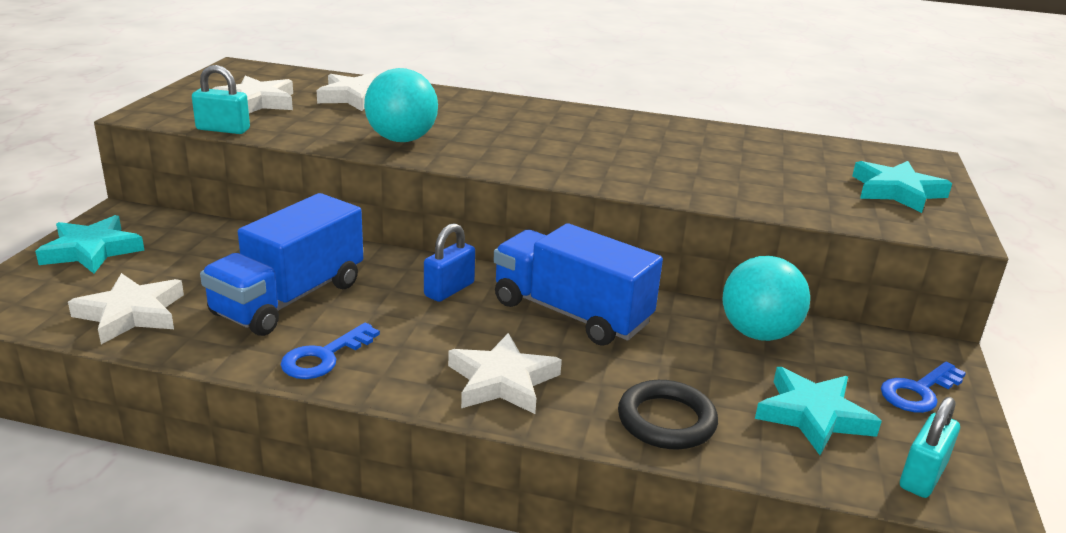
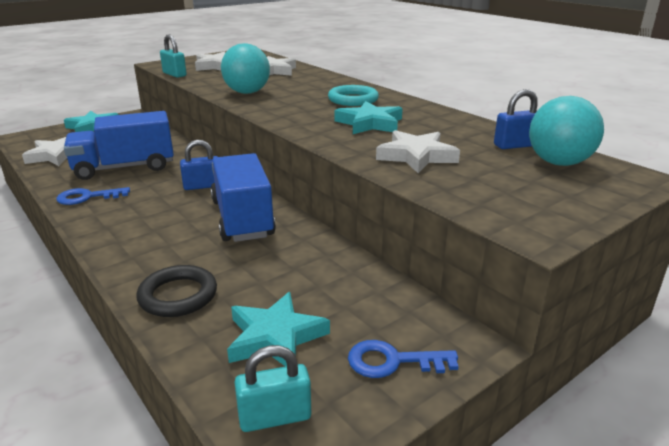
camera: 40 degrees right, 0 degrees up
white star [448,333,562,414] -> white star moved to [376,130,460,173]
turquoise ball [722,256,810,341] -> turquoise ball moved to [529,96,604,166]
turquoise star [852,161,952,213] -> turquoise star moved to [335,101,403,134]
none -> turquoise ring [328,85,379,106]
none -> blue padlock [494,89,538,149]

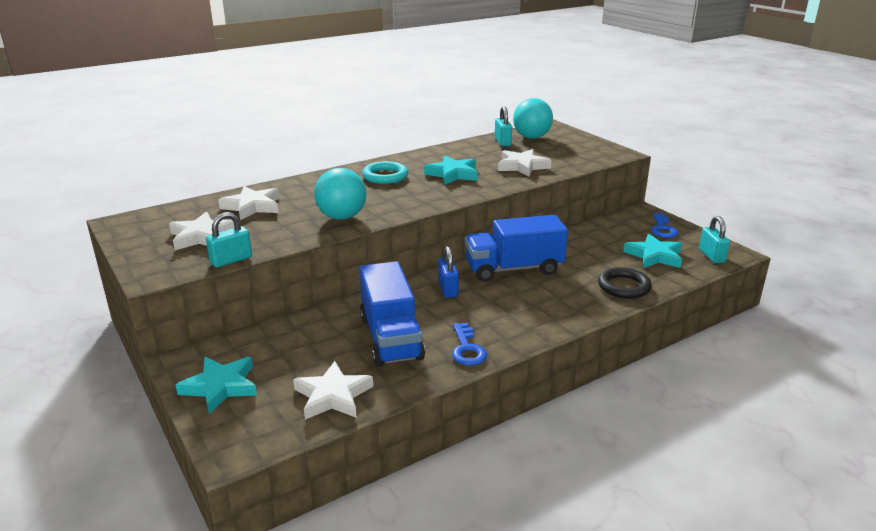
camera: 85 degrees left, 0 degrees up
blue padlock [494,89,538,149] -> turquoise padlock [495,106,512,146]

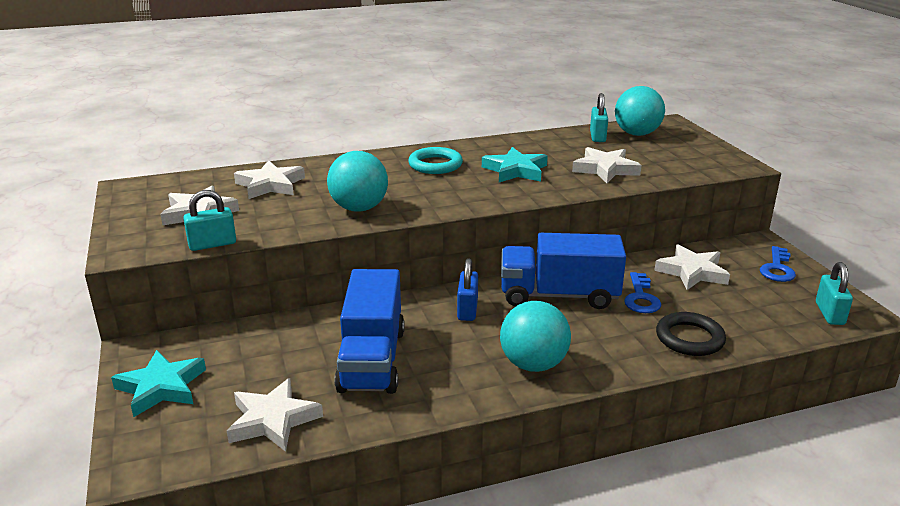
camera: 15 degrees right, 0 degrees up
blue key [452,323,487,366] -> blue key moved to [624,272,661,313]
turquoise star [623,234,682,268] -> none
none -> turquoise ball [500,301,571,372]
none -> white star [654,244,730,290]

